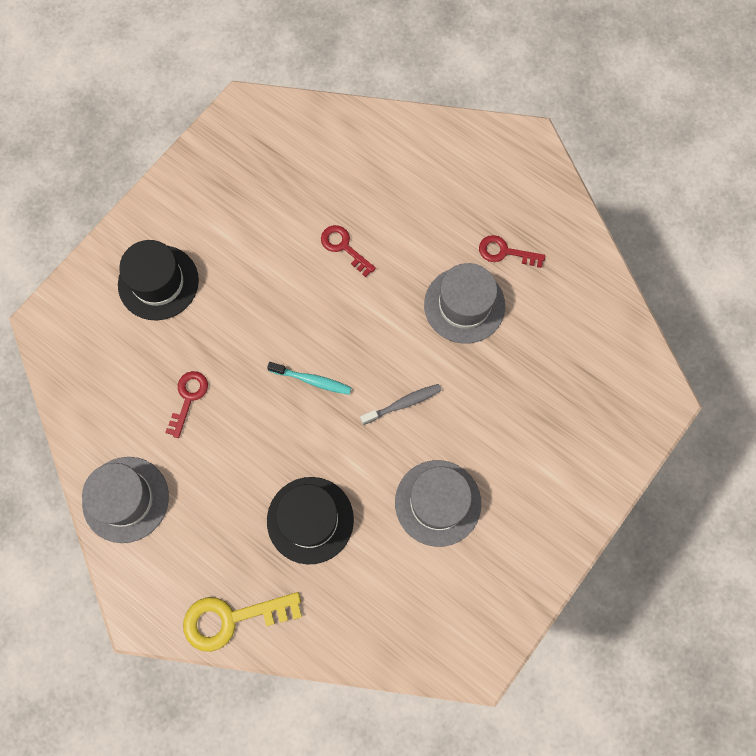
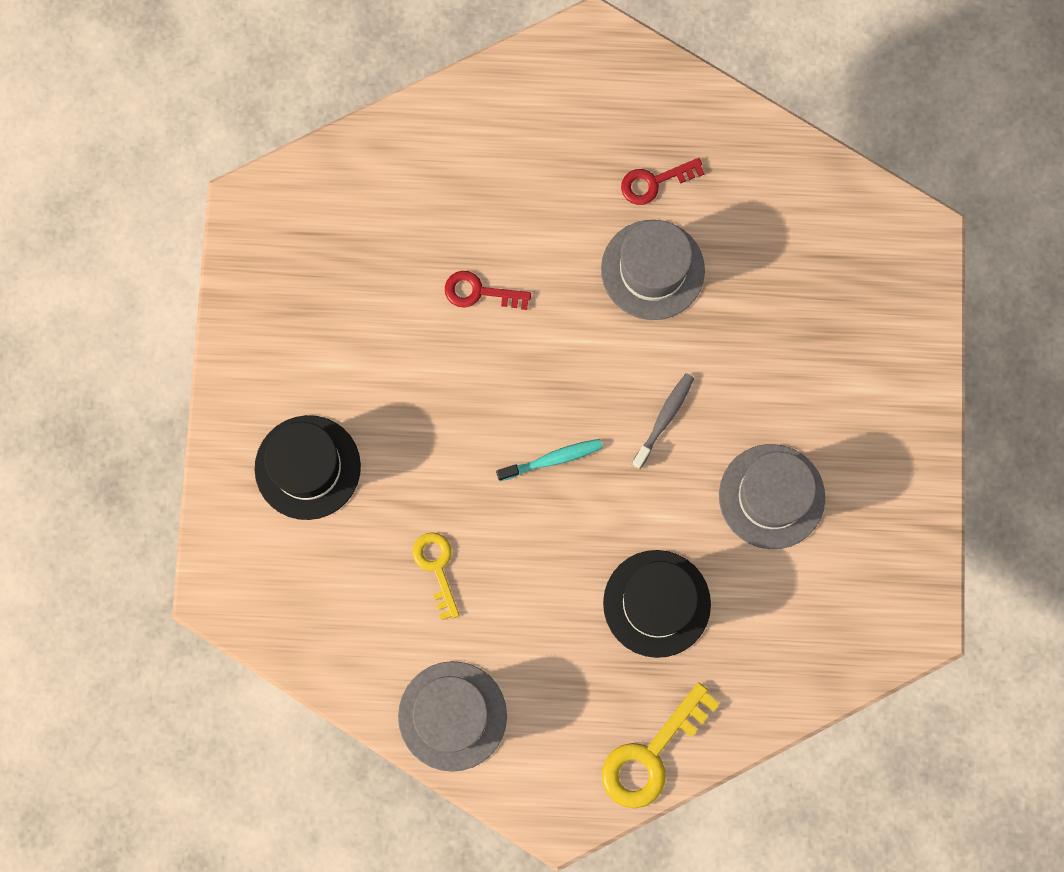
camera: 35 degrees left, 5 degrees up
red key [165,371,208,438] -> yellow key [413,532,459,620]

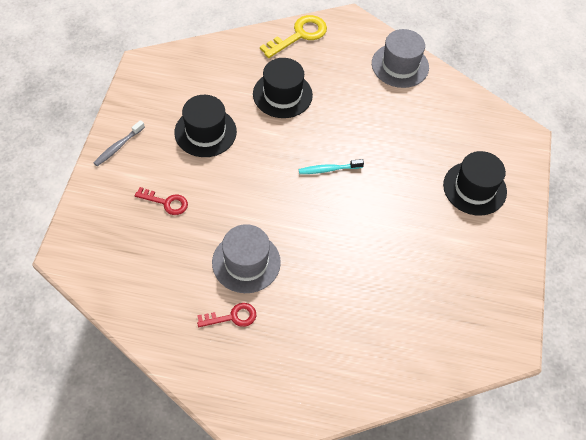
camera: 175 degrees left, 20 degrees down
yellow key [413,532,459,620] -> none
red key [445,271,531,310] -> red key moved to [135,187,188,215]
grey toothbrush [632,373,694,469] -> grey toothbrush moved to [94,120,145,166]
grey hat [719,444,825,549] -> black hat [174,95,237,157]

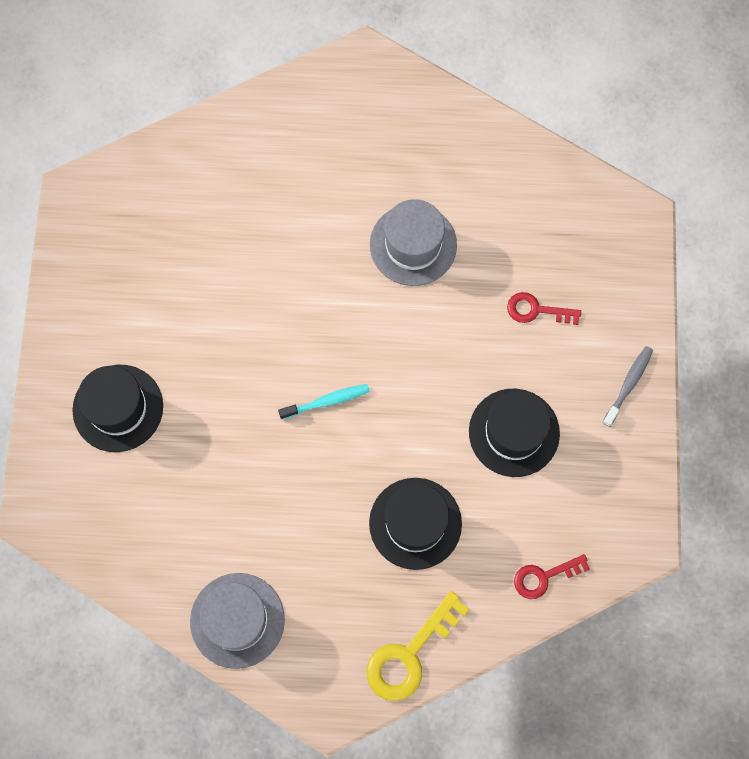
camera: 175 degrees right, 15 degrees up
red key [197,303,256,327] -> red key moved to [514,554,590,599]

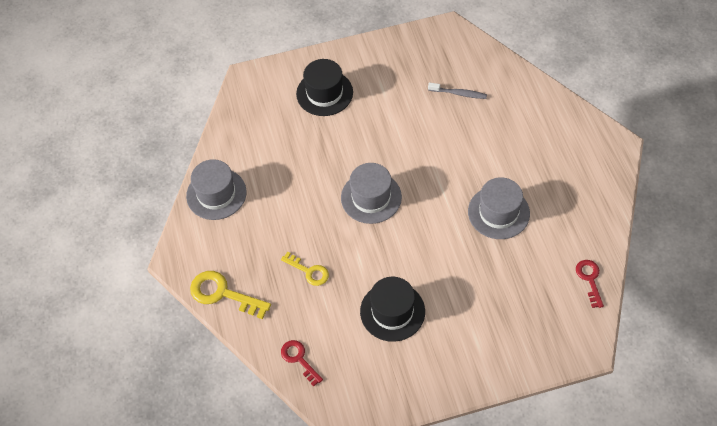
camera: 75 degrees right, 15 degrees down
turquoise toothbrush [278,384,370,419] -> grey hat [341,163,402,224]
black hat [369,478,462,570] -> yellow key [281,252,329,286]
red key [507,292,581,325] -> red key moved to [576,260,604,308]
grey toothbrush [602,346,653,427] -> grey toothbrush moved to [428,82,487,99]

